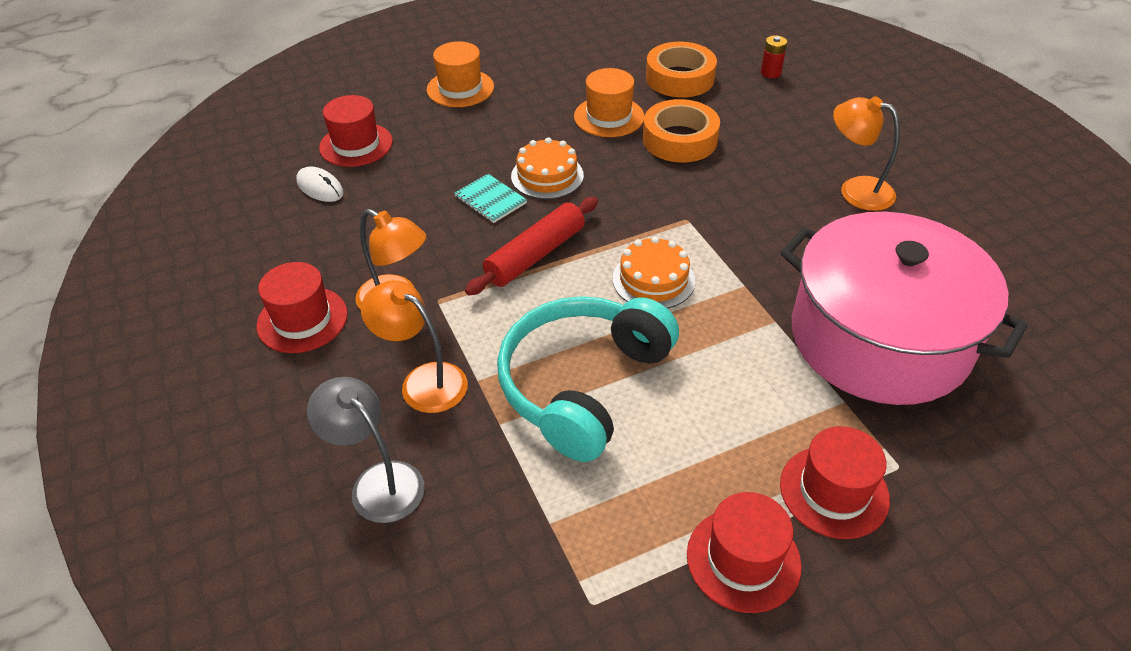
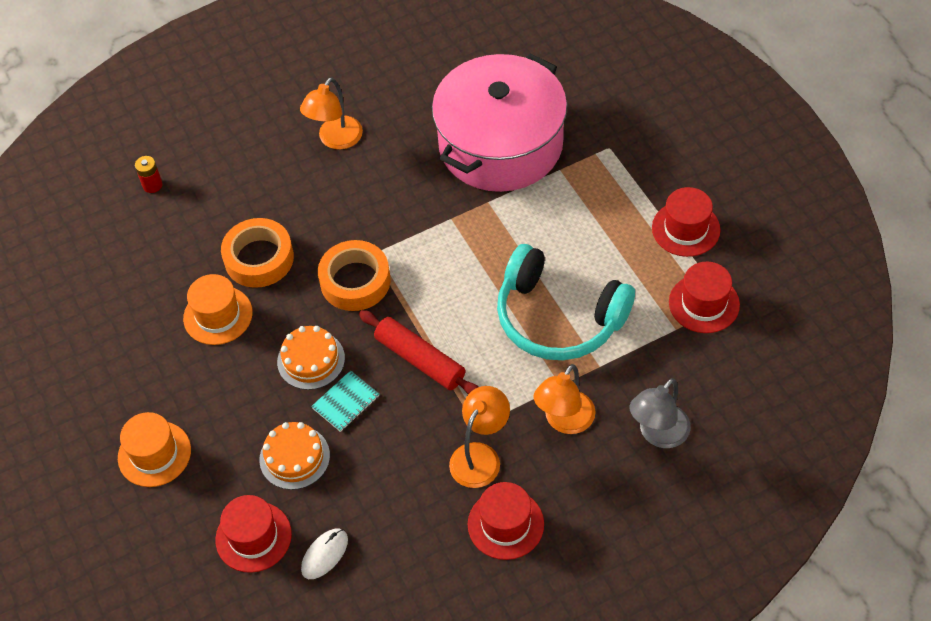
camera: 90 degrees left, 10 degrees up
orange cake [613,236,695,309] -> orange cake moved to [259,422,330,490]
orange tape [646,42,717,98] -> orange tape moved to [318,240,391,311]
red hat [780,426,890,539] -> red hat moved to [669,262,740,333]

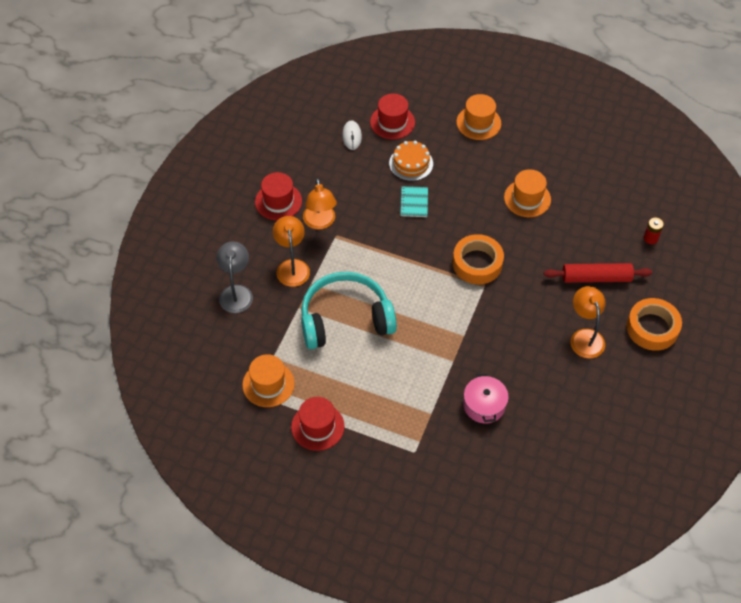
camera: 135 degrees right, 0 degrees up
orange tape [221,218,294,288] -> orange tape moved to [627,298,682,351]
orange cake [277,326,345,390] -> none
red rolling pin [359,310,478,394] -> red rolling pin moved to [544,263,652,283]
pink pot [432,54,567,192] -> pink pot [463,373,509,423], size x0.42
red hat [669,262,740,333] -> orange hat [242,354,295,407]

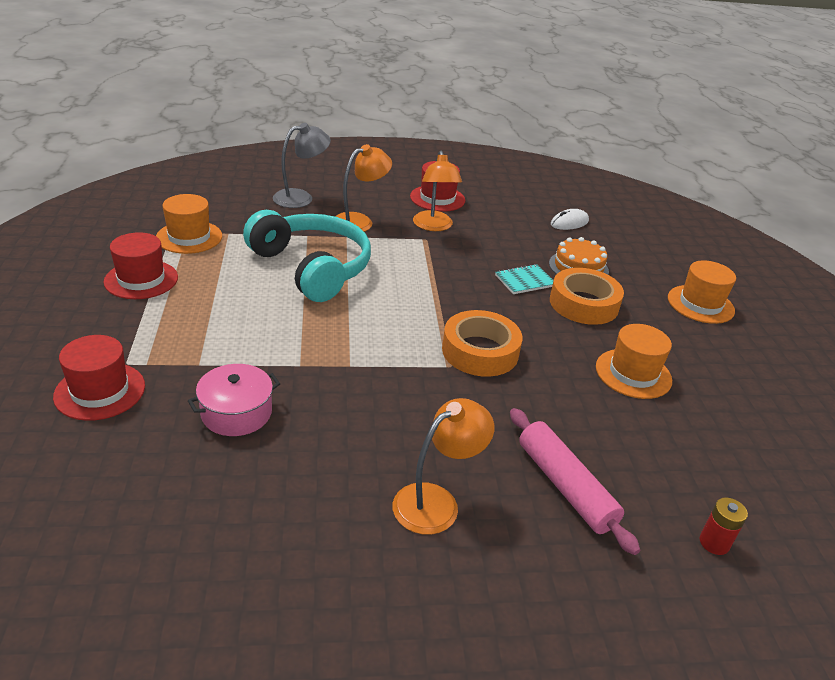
camera: 60 degrees right, 20 degrees down
orange lamp [303,178,337,229] -> orange lamp turned 60 degrees counterclockwise [413,151,462,231]
red hat [370,93,415,139] -> red hat moved to [53,335,145,421]
red rolling pin [544,263,652,283] -> pink rolling pin [510,408,640,555]
orange tape [627,298,682,351] -> orange tape moved to [550,268,624,325]

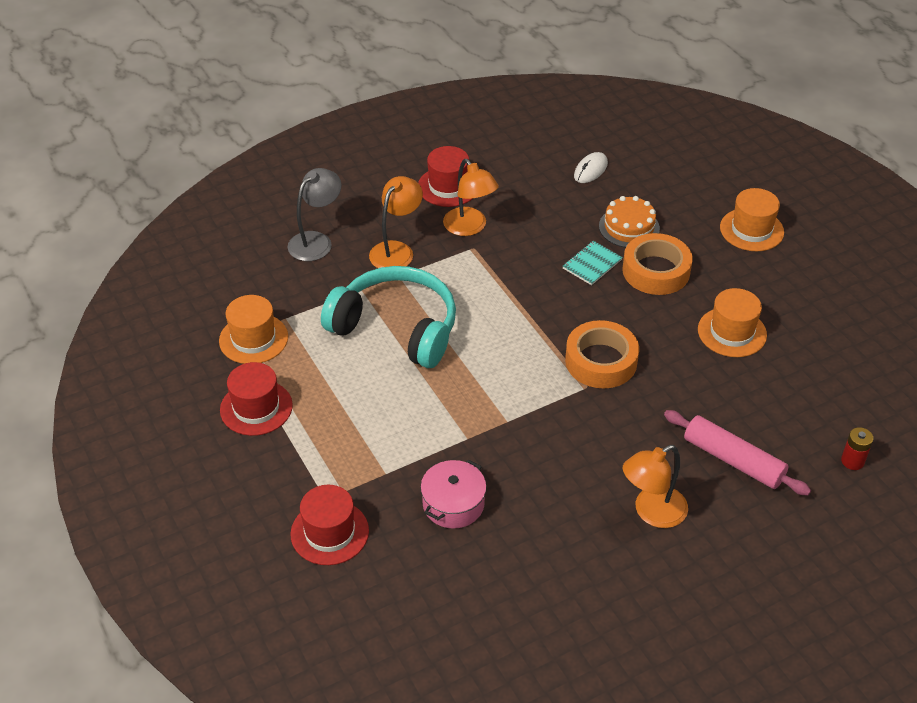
camera: 20 degrees left, 10 degrees up
orange lamp [393,398,494,535] -> orange lamp turned 150 degrees counterclockwise [623,445,688,528]

